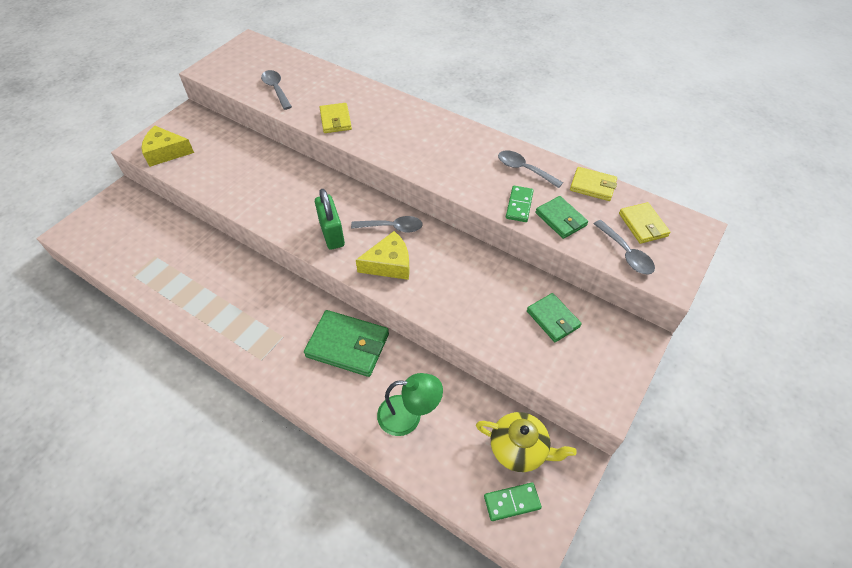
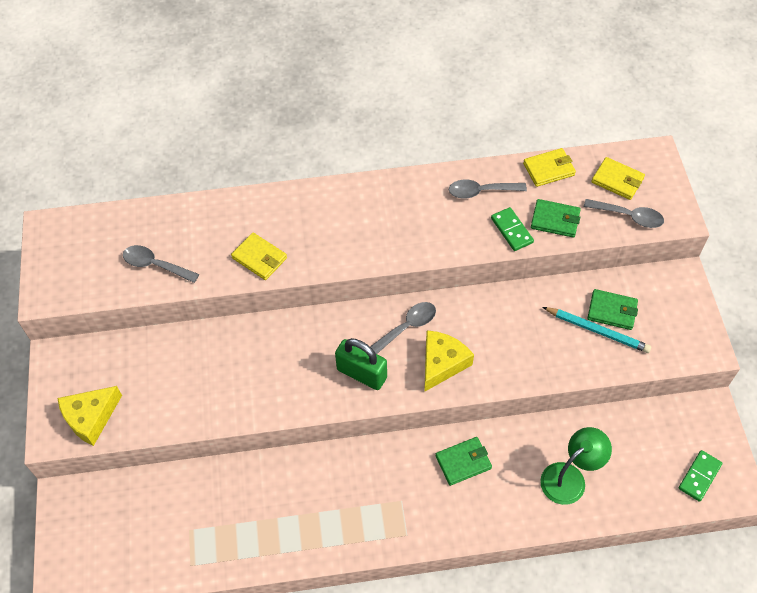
camera: 40 degrees left, 5 degrees up
green wallet [304,310,389,377] -> green wallet [435,437,492,486], size x0.61
yellow teapot [476,412,577,472] -> none
none -> turquoise pencil [543,307,651,353]

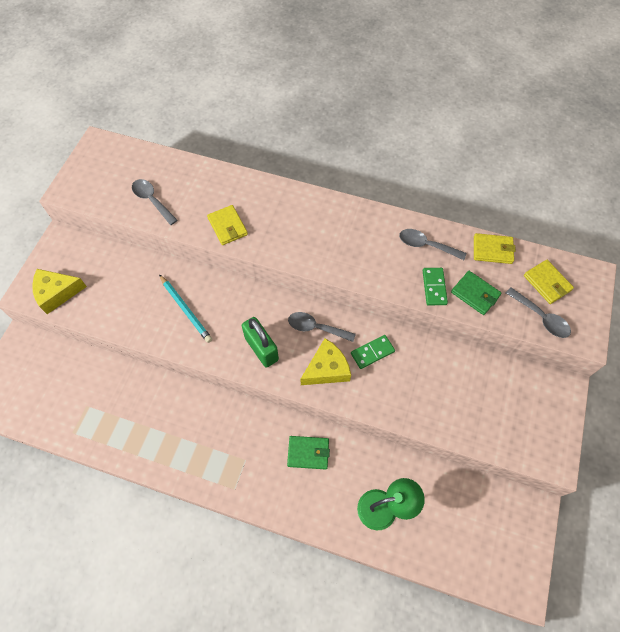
camera: 25 degrees right, 5 degrees up
grey spoon [370,302,436,354] -> grey spoon turned 150 degrees counterclockwise [288,312,356,342]
turquoise pencil [543,307,651,353] -> turquoise pencil moved to [159,274,212,343]
green wallet [587,289,638,330] -> none
green domino [679,450,722,502] -> green domino moved to [351,335,395,369]

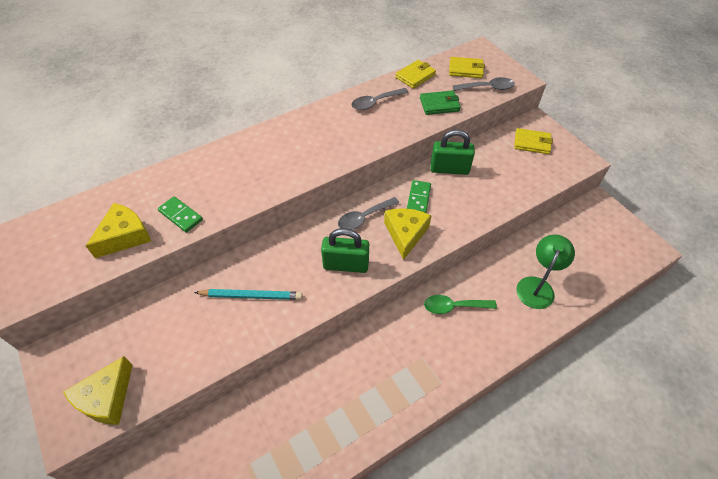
camera: 50 degrees left, 10 degrees down
grey spoon [132,179,178,225] -> yellow cheese [86,203,151,258]
yellow wallet [207,205,248,245] -> yellow wallet moved to [514,128,553,154]
green wallet [287,436,330,470] -> green spoon [424,295,497,314]
green domino [423,268,448,305] -> green domino moved to [158,196,203,233]
none -> green padlock [431,130,475,175]

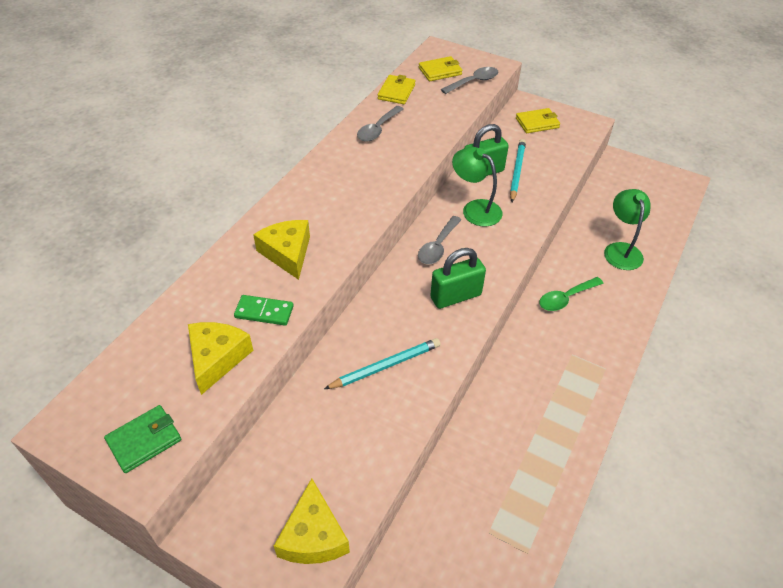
camera: 30 degrees left, 5 degrees down
yellow cheese [384,208,432,260] -> yellow cheese moved to [253,220,310,280]
green domino [407,180,431,213] -> green lamp [452,147,503,227]
green wallet [420,90,461,115] -> green wallet moved to [104,405,181,473]
none -> turquoise pencil [510,139,526,202]

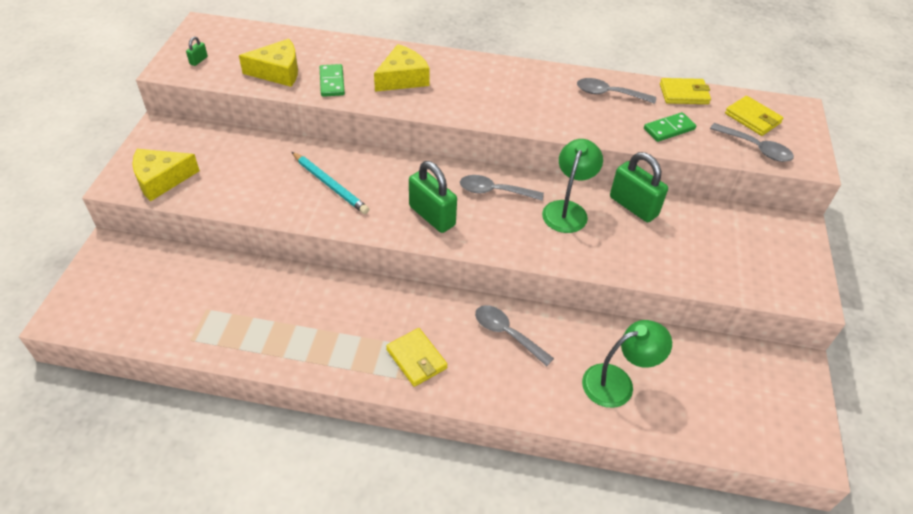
camera: 70 degrees right, 0 degrees up
green wallet [104,405,181,473] -> green padlock [186,37,208,66]
turquoise pencil [510,139,526,202] -> none
yellow wallet [516,108,560,133] -> yellow wallet moved to [386,328,448,387]
green spoon [539,277,604,311] -> grey spoon [475,305,554,366]
none -> green domino [644,112,696,142]

